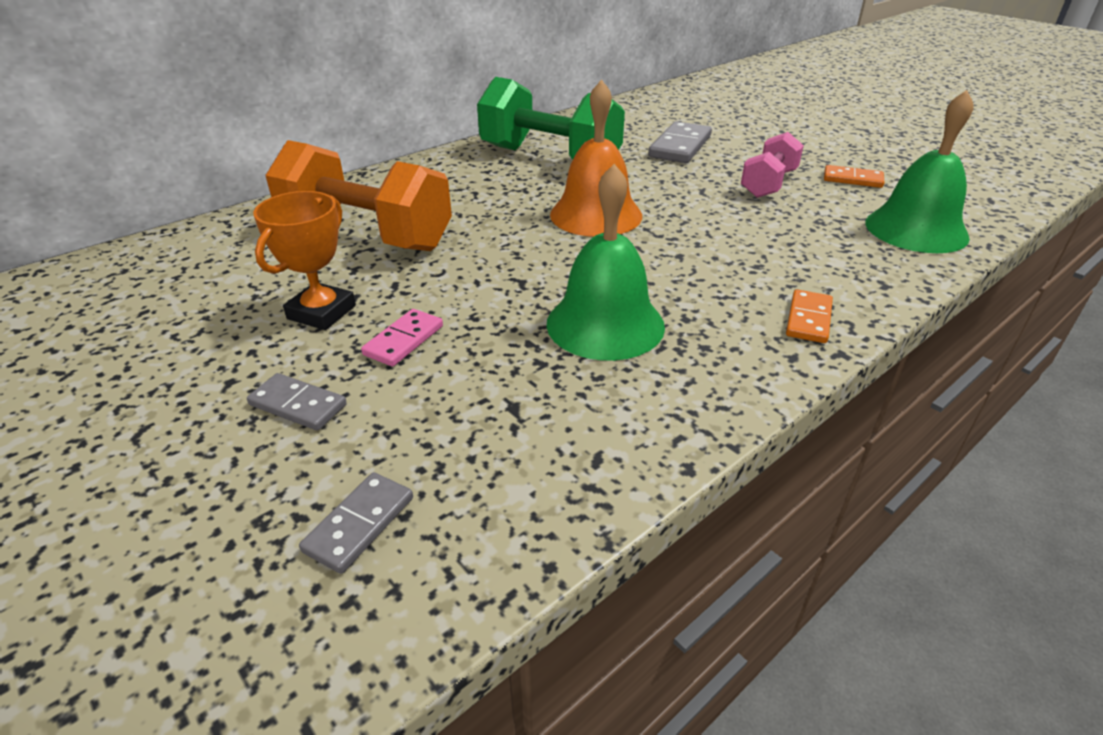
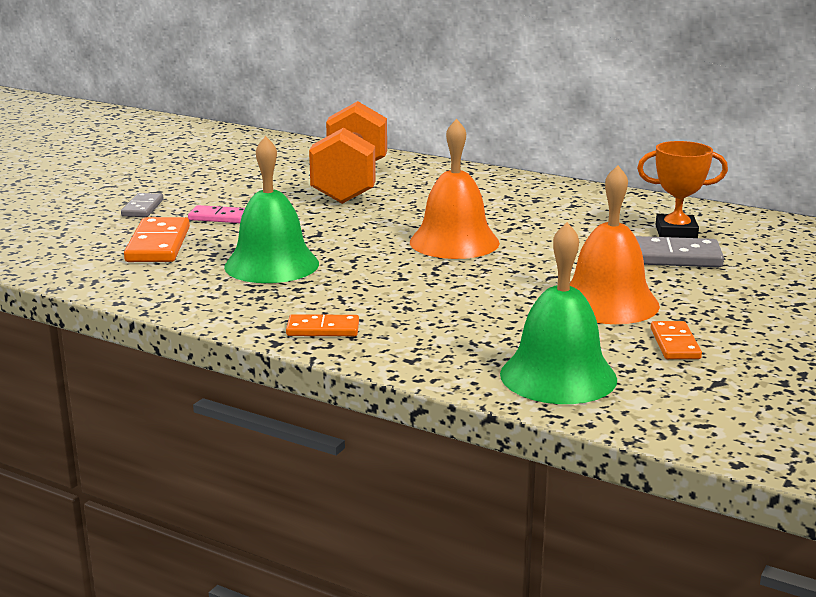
camera: 70 degrees right, 15 degrees down
orange trophy [253,191,356,330] -> orange trophy moved to [637,141,728,238]
grey domino [299,472,413,574] -> none
green dumbbell [477,77,625,160] -> none
pink dumbbell [741,132,804,198] -> orange bell [570,165,660,324]
none -> orange domino [124,217,190,262]

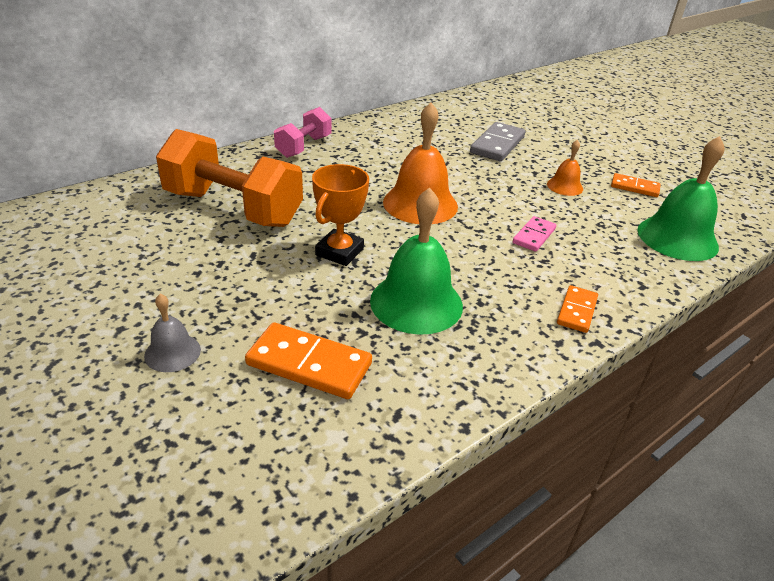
camera: 70 degrees left, 15 degrees up
grey domino [121,193,164,217] -> grey bell [144,294,201,372]
pink domino [188,205,245,223] -> pink domino moved to [513,216,556,252]
orange bell [570,165,660,324] -> orange bell [547,140,583,196], size x0.51
orange trophy [637,141,728,238] -> orange trophy moved to [312,164,369,266]
none -> pink dumbbell [274,107,331,158]

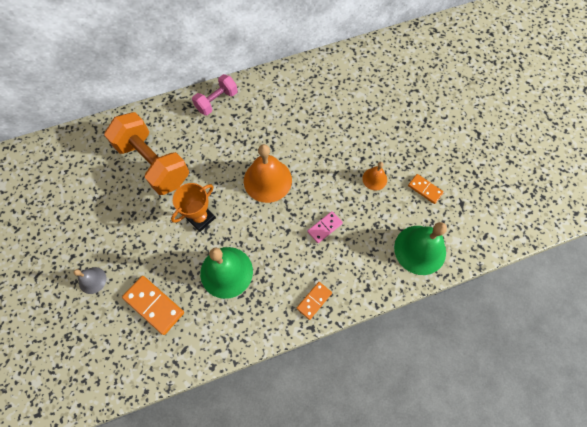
camera: 20 degrees right, 30 degrees up
grey domino [470,122,525,161] -> none

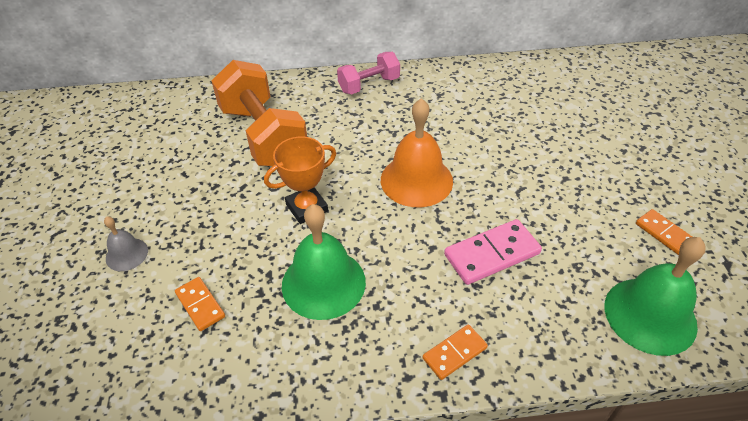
camera: 15 degrees right, 20 degrees down
orange domino [122,276,184,335] -> orange domino [175,277,225,331], size x0.61
pink domino [307,211,343,243] -> pink domino [444,219,542,285], size x1.65
orange bell [362,162,387,191] -> none

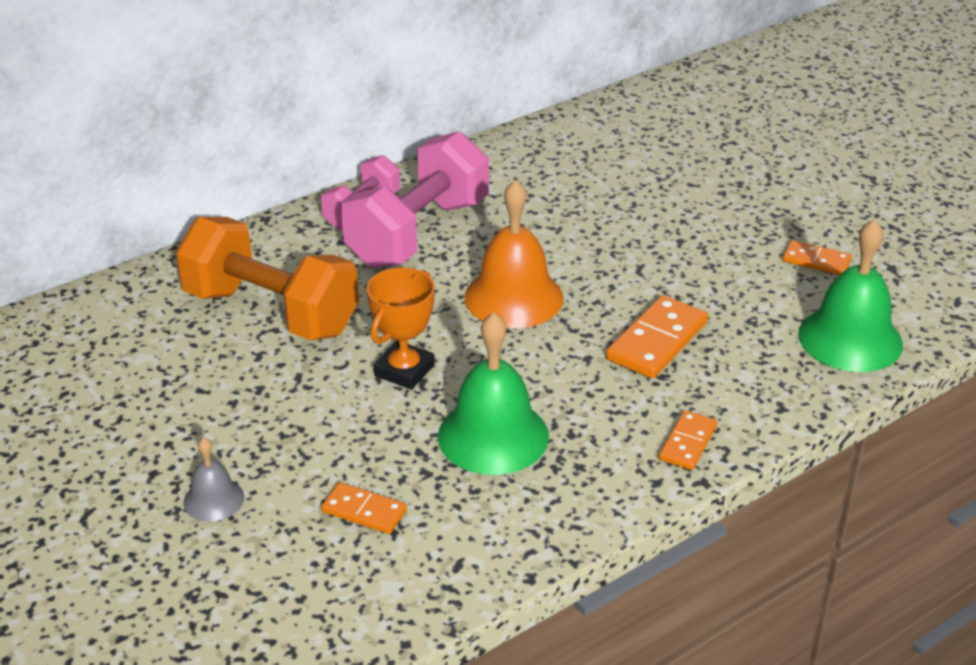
camera: 30 degrees left, 10 degrees down
pink domino [444,219,542,285] -> orange domino [606,295,708,379]
none -> pink dumbbell [341,131,489,269]

